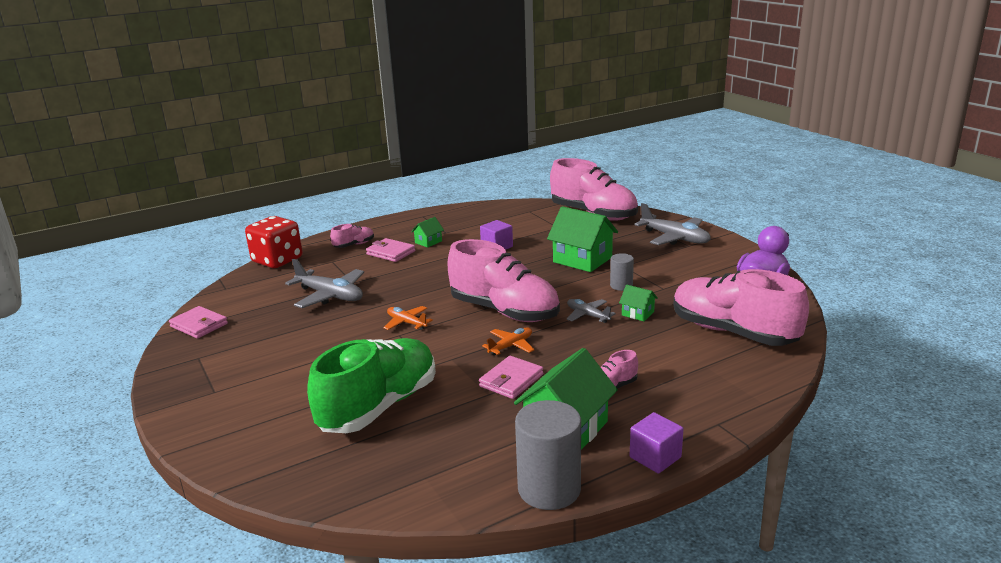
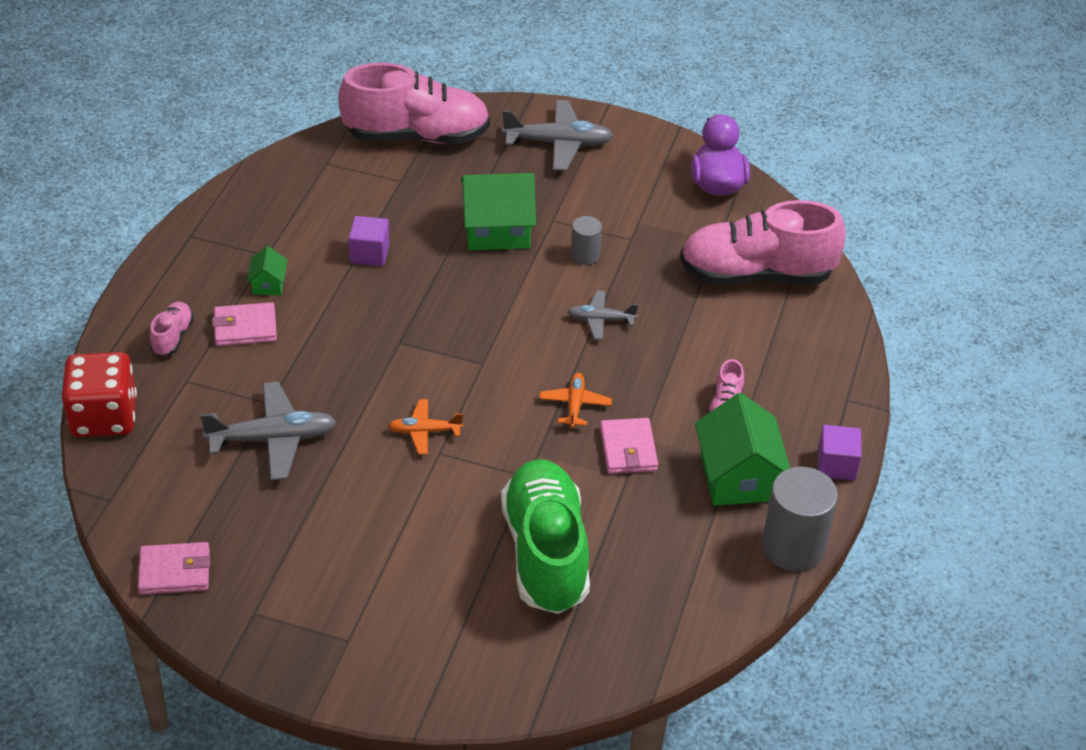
camera: 45 degrees left, 20 degrees up
pink shoe [448,239,560,322] -> none
green house [619,285,658,321] -> none

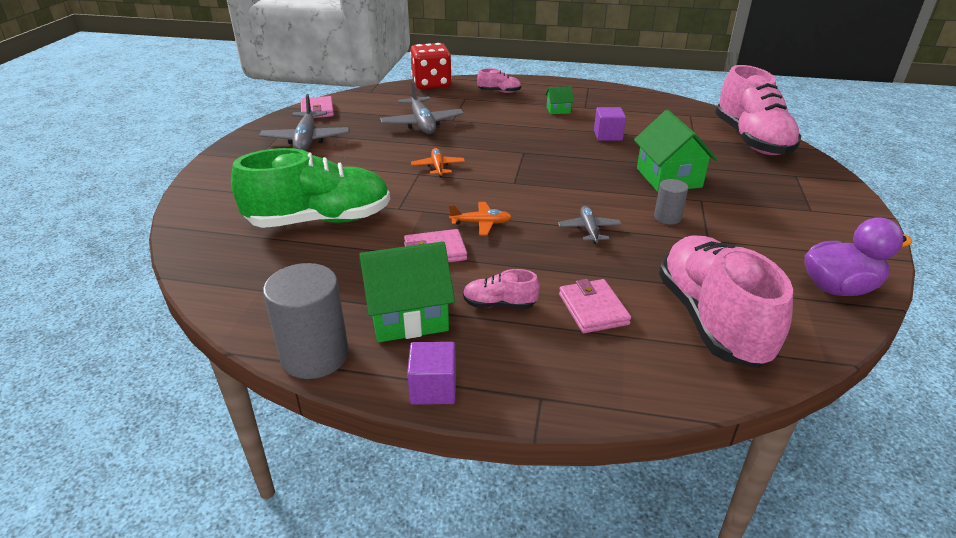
camera: 85 degrees right, 10 degrees down
pink wallet [212,302,277,346] -> pink wallet moved to [559,279,631,333]
grey plane [502,100,613,171] -> grey plane moved to [259,94,350,151]

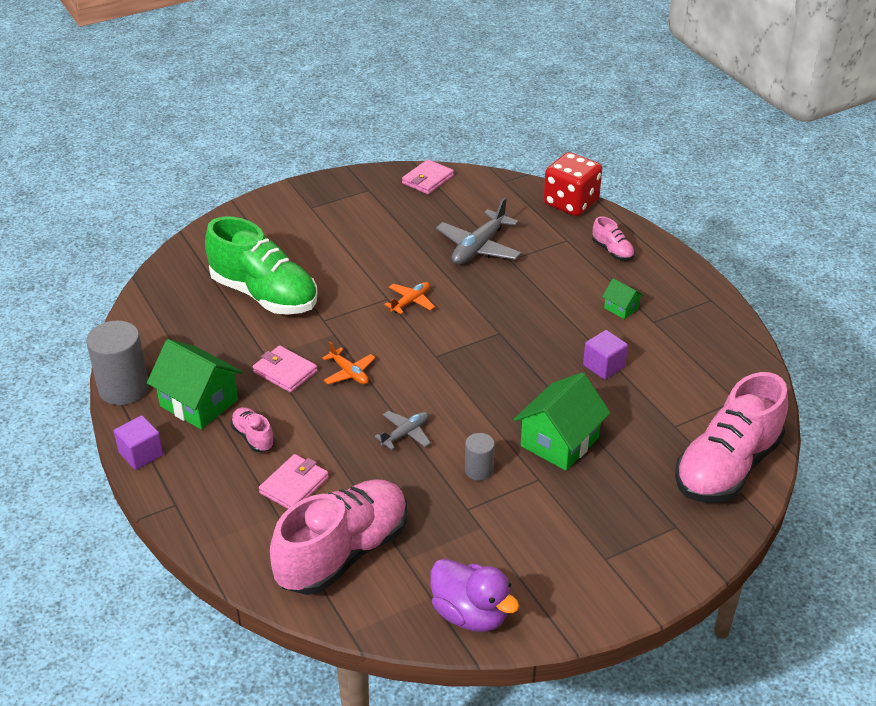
camera: 50 degrees right, 5 degrees up
grey plane [259,94,350,151] -> none

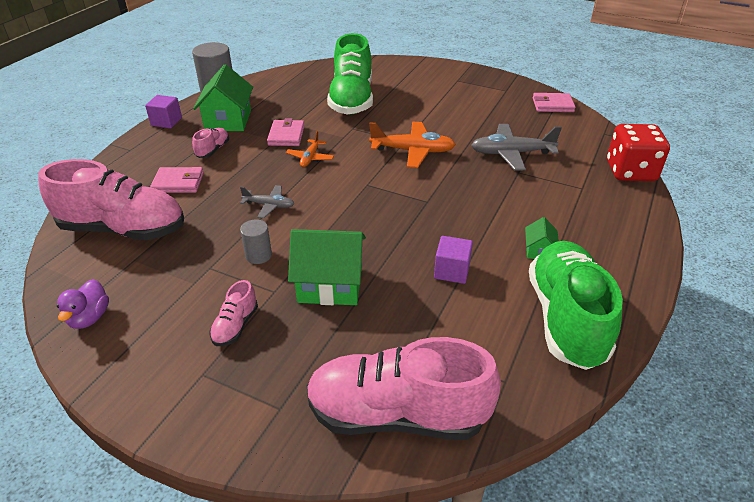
camera: 55 degrees right, 0 degrees up
orange plane [384,282,435,314] -> orange plane [369,122,456,168], size x1.76
purple duck [430,558,519,632] -> purple duck [57,279,109,329], size x0.65
pink shoe [592,217,635,261] -> pink shoe moved to [209,280,258,346]
none -> green shoe [529,241,623,370]

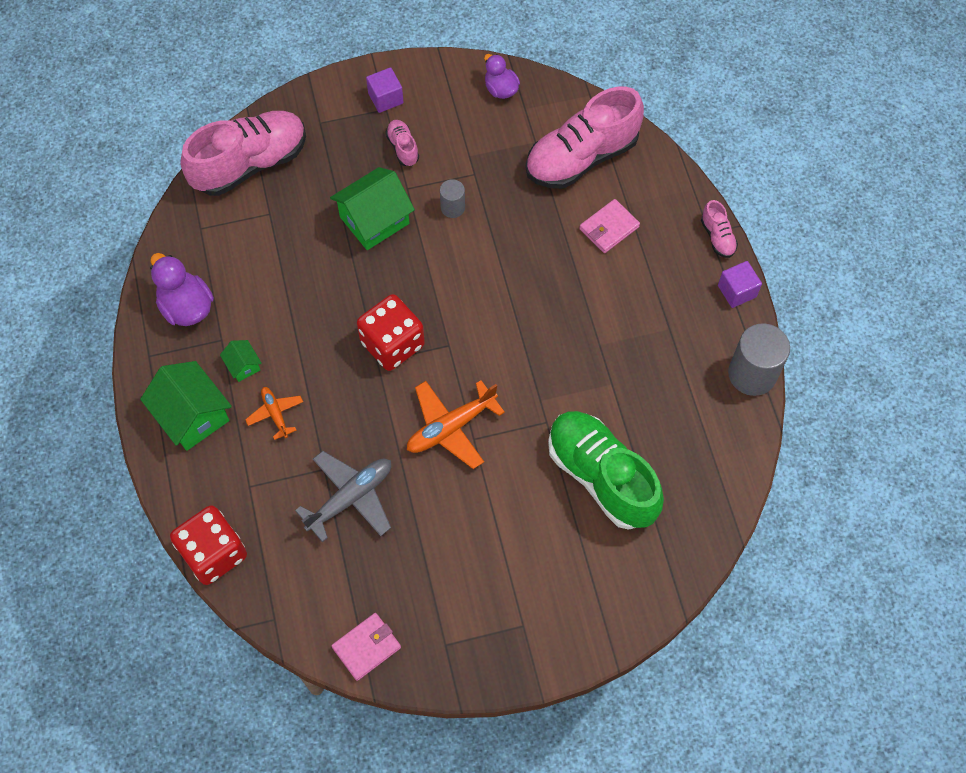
camera: 140 degrees right, 25 degrees up
pink shoe [192,128,229,158] -> pink shoe moved to [701,200,738,258]
green house [193,64,253,131] -> green house moved to [140,361,232,451]
grey plane [240,185,295,218] -> none
pink wallet [267,118,305,146] -> none
orange plane [286,131,334,167] -> orange plane moved to [245,387,303,440]
purple cube [434,236,473,284] -> purple cube moved to [366,67,404,113]
green shoe [529,241,623,370] -> purple duck [150,253,214,326]
none -> red dice [357,294,425,371]

